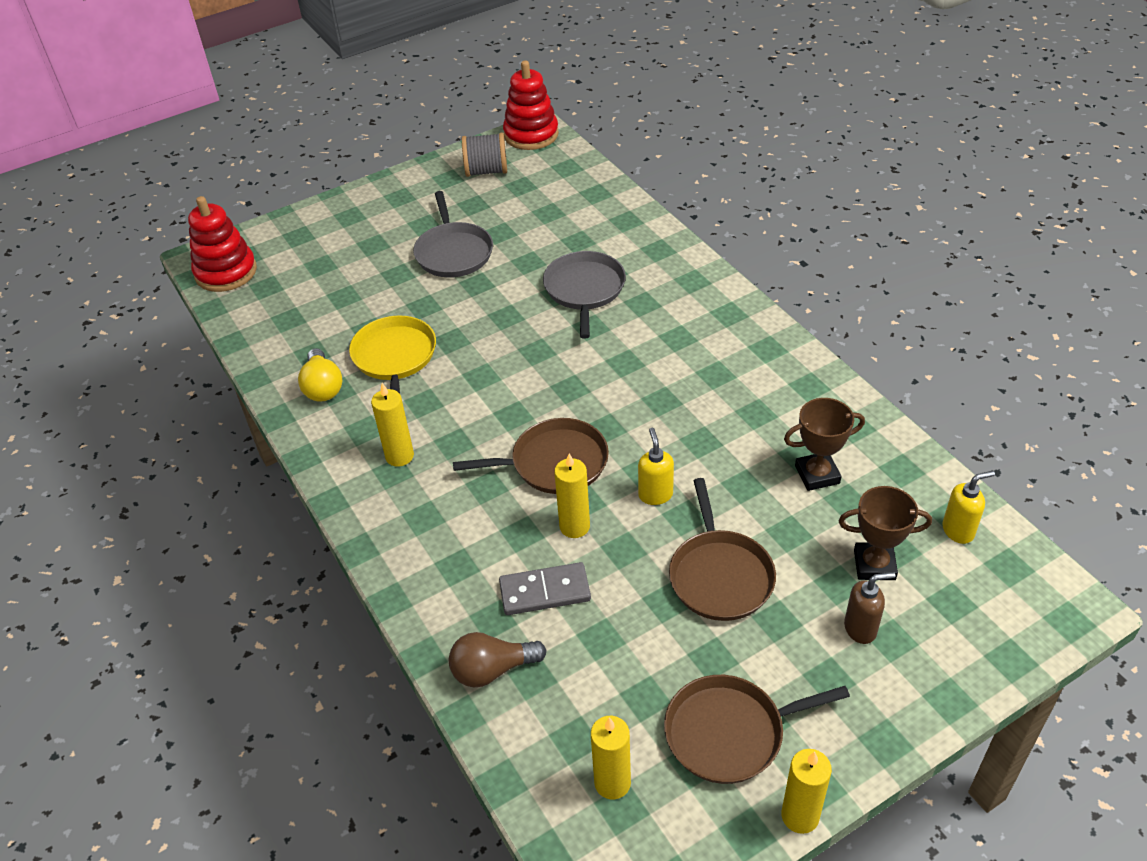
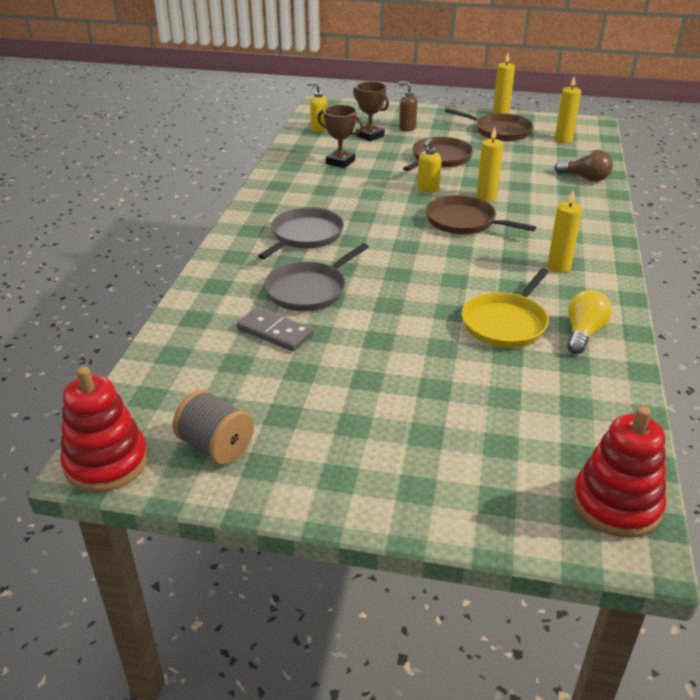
camera: 140 degrees left, 10 degrees down
grey pan [413,191,493,278] -> grey pan moved to [258,208,344,259]
grey domino [499,562,591,615] -> grey domino moved to [237,307,313,351]

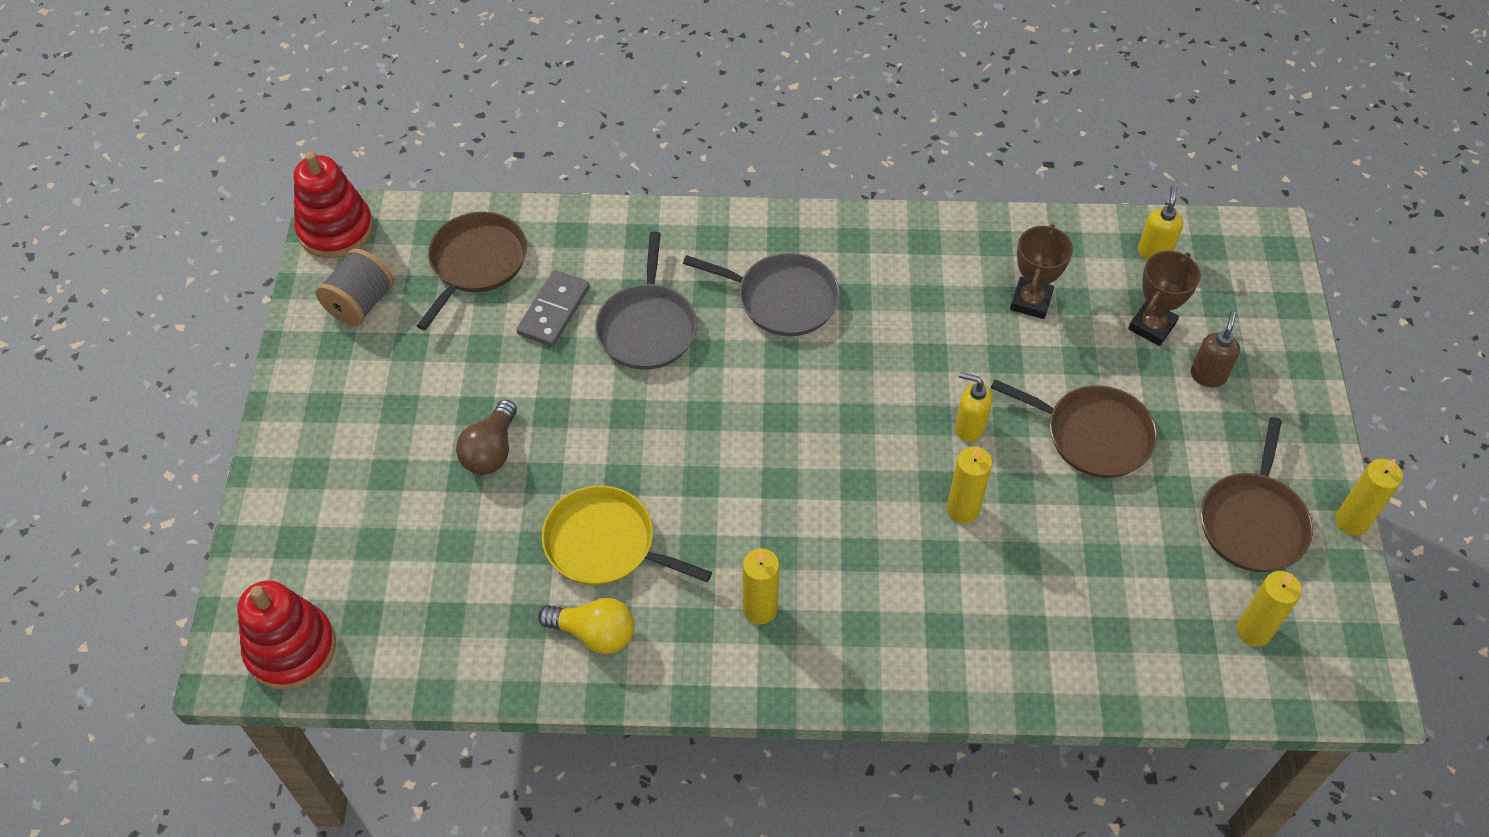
camera: 80 degrees right, 20 degrees up
grey pan [264,243,369,311] -> grey pan turned 120 degrees counterclockwise [595,231,697,370]
brown pan [425,195,536,234] -> brown pan moved to [417,212,527,330]
brown light bulb [554,150,613,182] -> brown light bulb moved to [456,400,517,475]

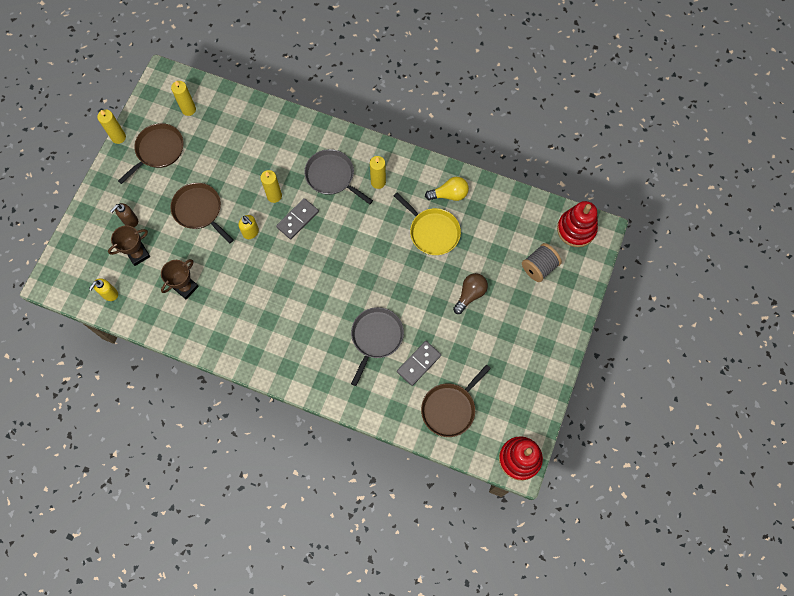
camera: 160 degrees left, 15 degrees up
grey spool [316,249,394,326] -> grey spool moved to [522,243,562,282]
yellow light bulb [538,598,634,654] -> yellow light bulb turned 135 degrees clockwise [425,177,469,201]
grey pan [683,253,840,336] -> grey pan moved to [304,149,373,204]
none -> grey domino [276,198,319,239]

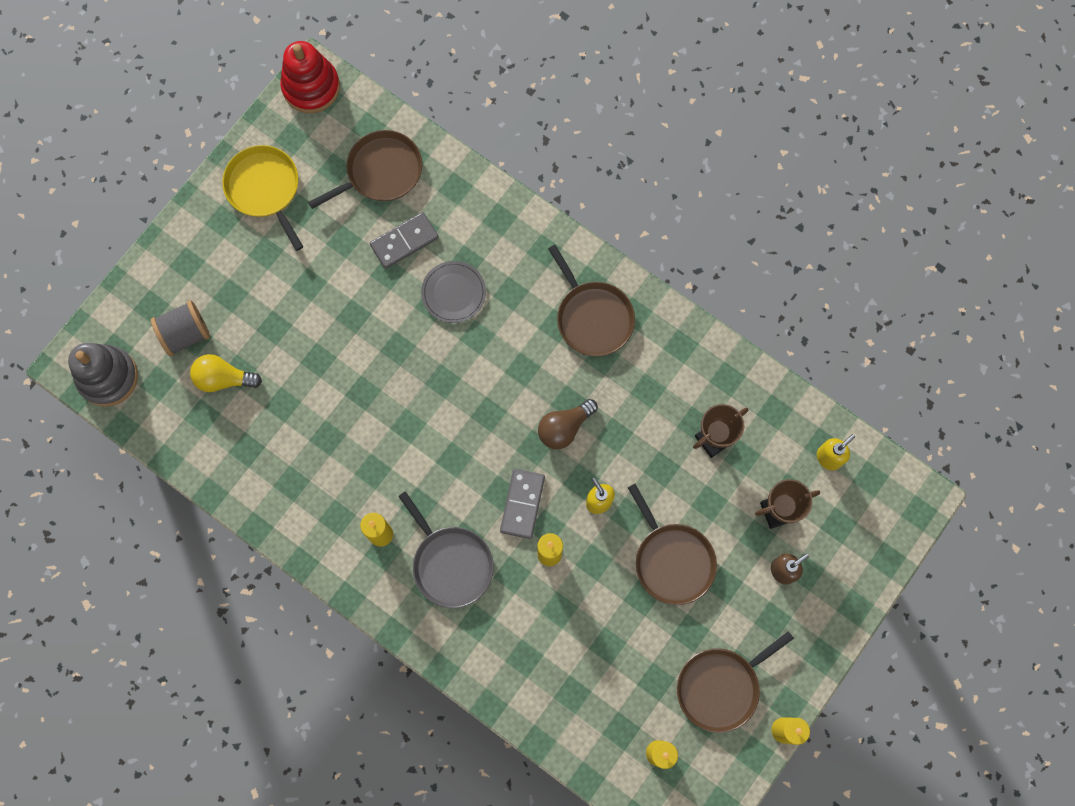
camera: 165 degrees left, 5 degrees up
grey domino [276,198,319,239] -> grey domino turned 45 degrees counterclockwise [500,469,545,539]
grey pan [351,307,404,386] -> grey plate [421,261,486,323]
yellow pan [394,193,461,255] -> yellow pan moved to [222,145,304,251]
yellow light bulb [425,177,469,201] -> yellow light bulb moved to [190,354,262,392]
brown light bulb [453,273,488,314] -> brown light bulb moved to [538,399,598,449]
red stacking toy [557,201,598,247] -> grey stacking toy [68,343,138,407]
none -> brown pan [548,245,635,356]

